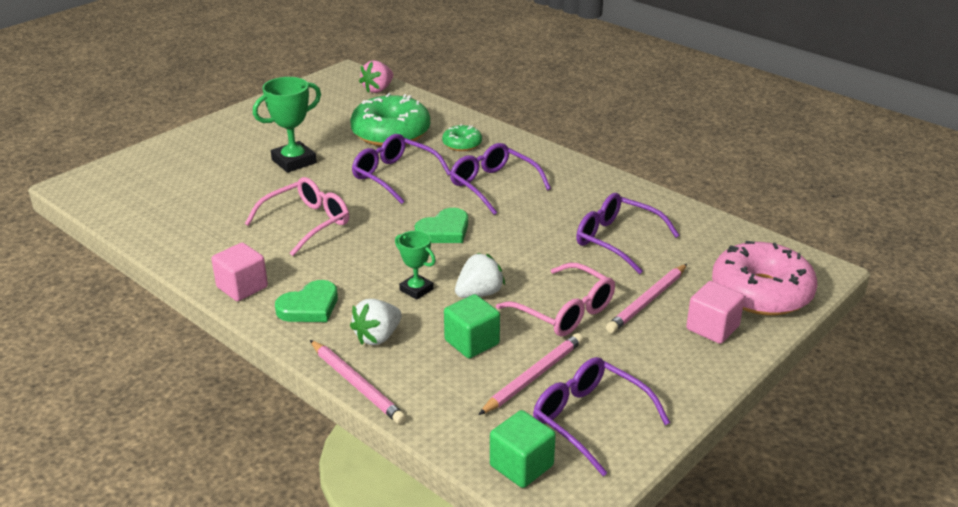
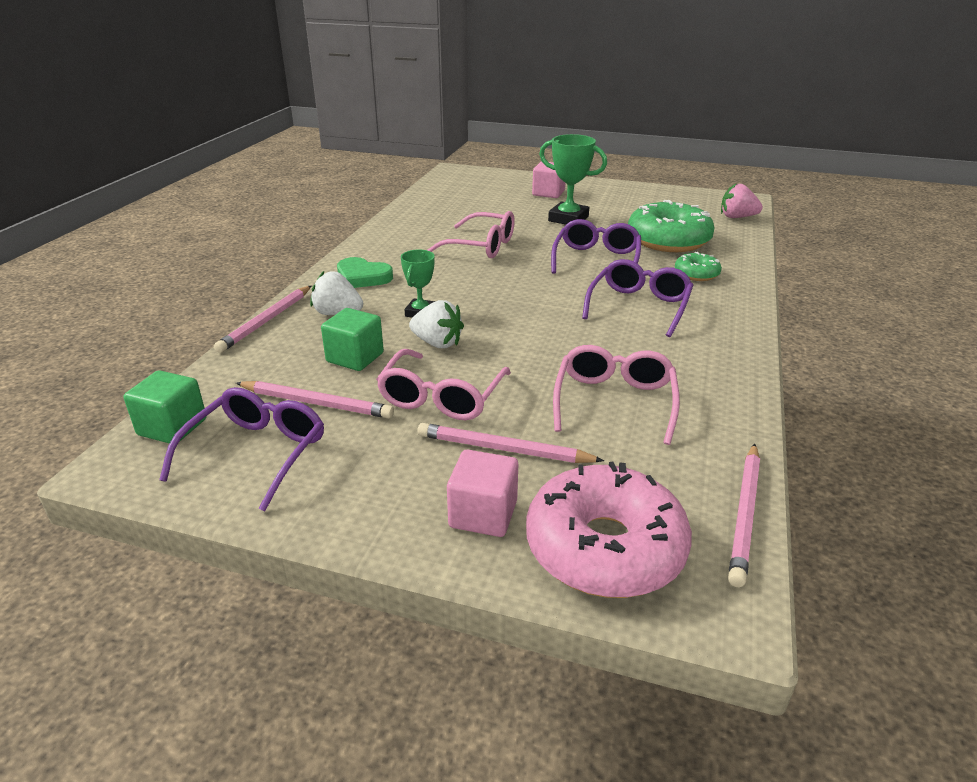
camera: 65 degrees right, 0 degrees up
pink cube [211,243,268,301] -> pink cube moved to [532,161,566,198]
green heart [415,208,468,243] -> none
purple glasses [576,193,680,274] -> pink glasses [553,345,680,445]
none -> pink pencil [728,443,760,587]

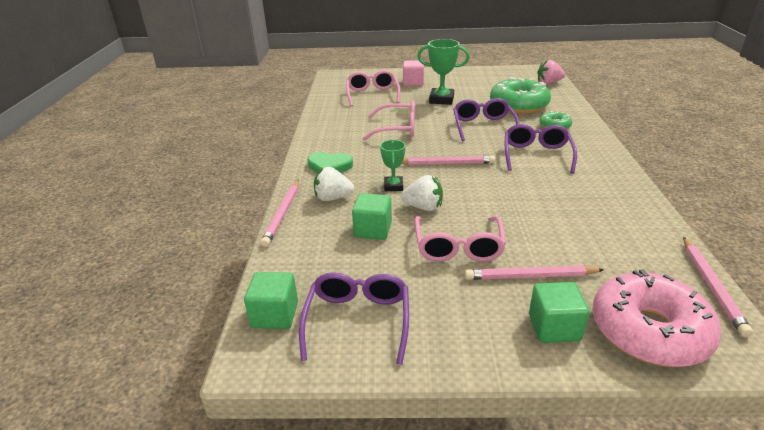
camera: 15 degrees left, 0 degrees up
pink pencil [236,381,394,418] -> pink pencil moved to [402,156,495,165]
pink cube [447,450,518,537] -> green cube [529,282,590,343]
pink glasses [553,345,680,445] -> pink glasses moved to [346,70,400,106]

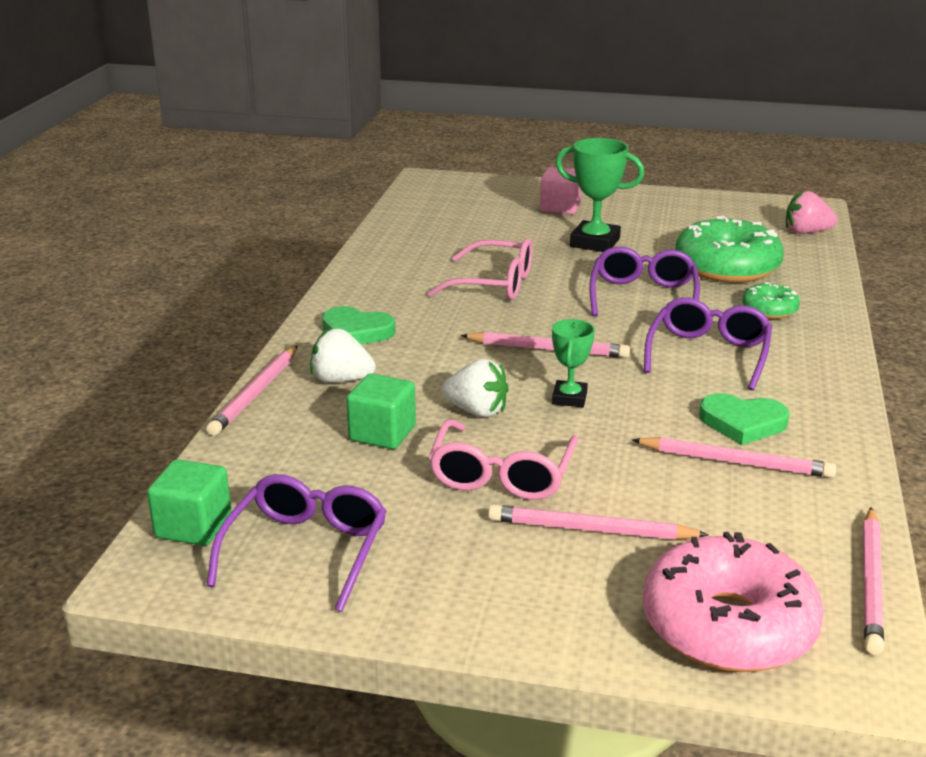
camera: 10 degrees right, 5 degrees down
pink glasses [346,70,400,106] -> none
green trophy [380,140,406,191] -> green trophy moved to [552,319,595,407]
green cube [529,282,590,343] -> none
none -> pink pencil [632,437,836,478]
none -> green heart [699,393,790,445]

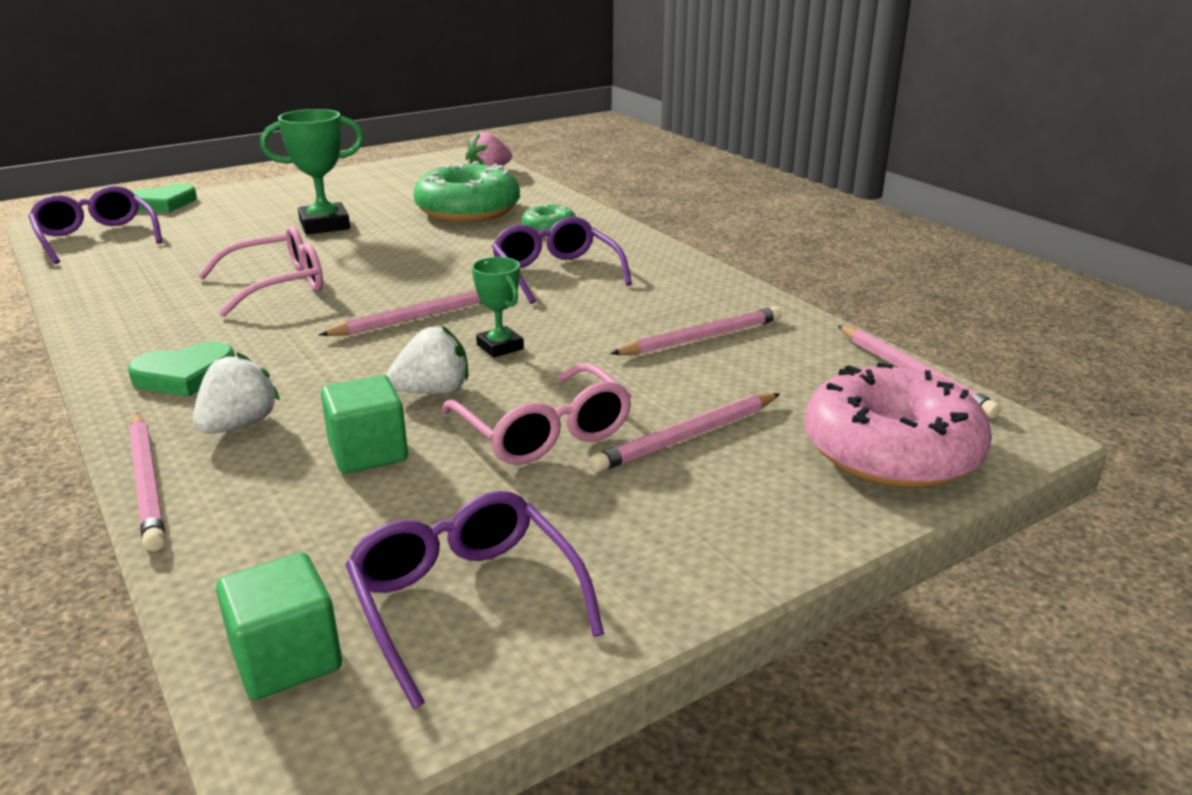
camera: 45 degrees left, 0 degrees up
white strawberry [311,329,376,383] -> white strawberry turned 150 degrees clockwise [193,352,280,434]
pink cube [540,167,582,214] -> none
purple glasses [590,246,700,317] -> purple glasses moved to [28,186,163,264]
green heart [699,393,790,445] -> green heart moved to [131,183,197,212]

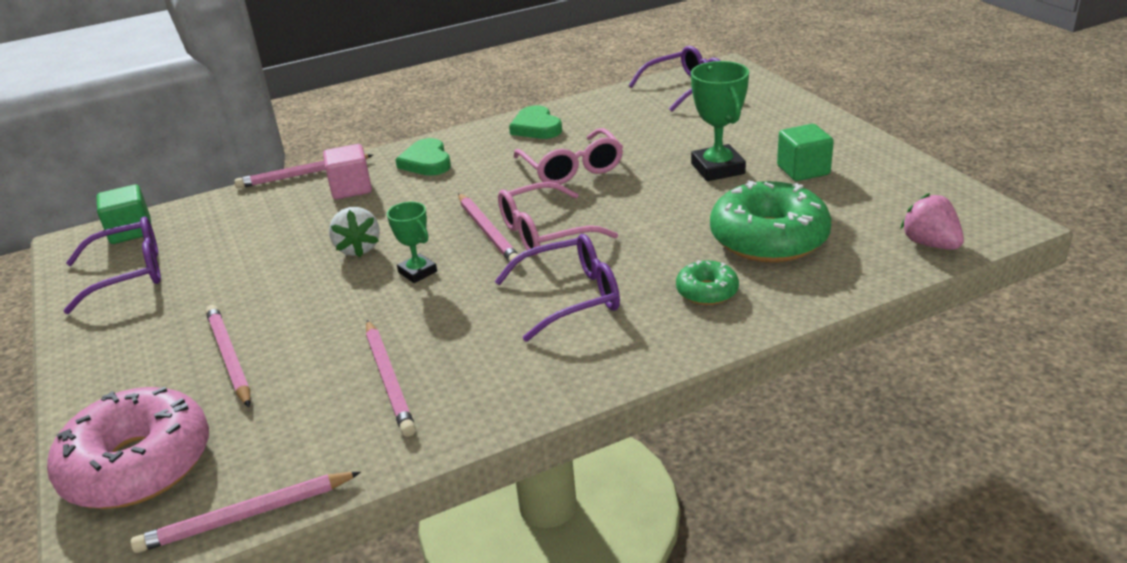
camera: 100 degrees right, 5 degrees up
green heart [131,183,197,212] -> green heart moved to [509,105,562,139]
white strawberry [193,352,280,434] -> pink cube [323,144,372,199]
green cube [321,375,408,474] -> green cube moved to [777,124,834,181]
pink glasses [441,363,632,465] -> pink glasses moved to [498,182,618,256]
green trophy [472,257,524,358] -> green trophy turned 75 degrees clockwise [387,202,437,283]

